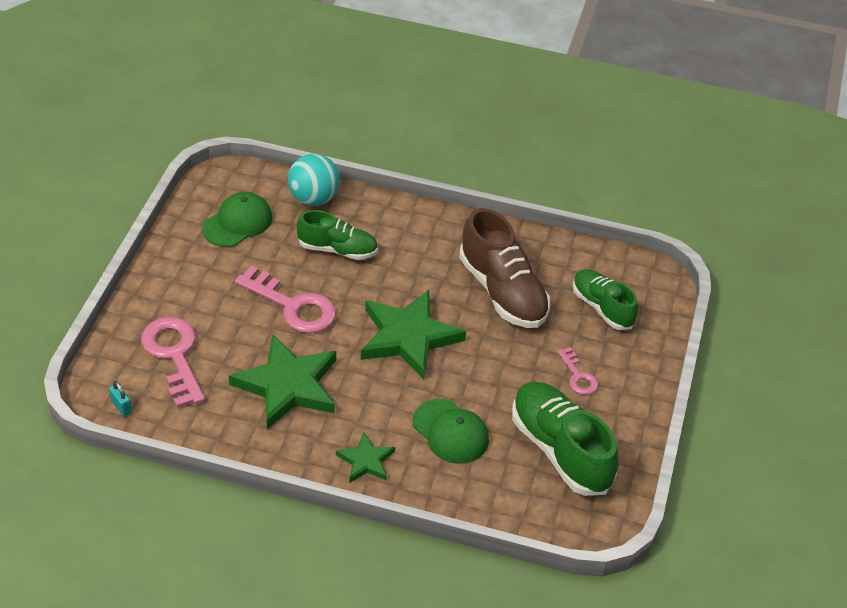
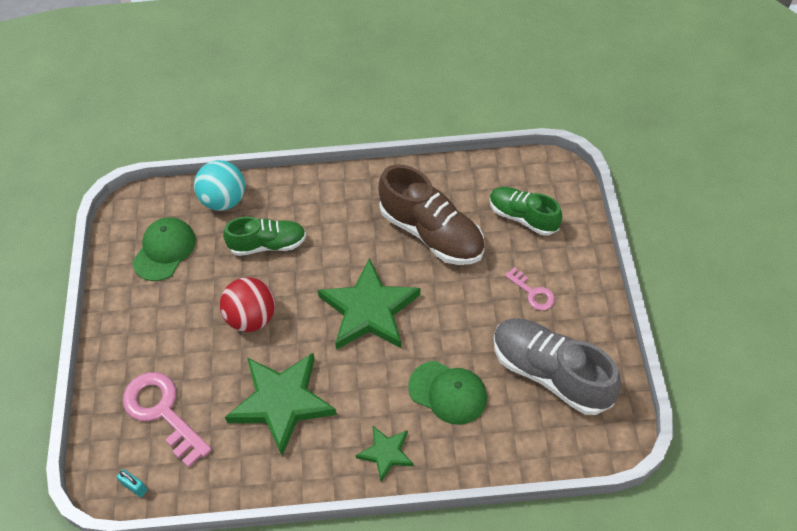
camera: 15 degrees left, 10 degrees up
pink key [235,266,336,334] -> red ball [220,277,275,332]
green shoe [512,382,619,496] -> grey shoe [494,318,621,415]

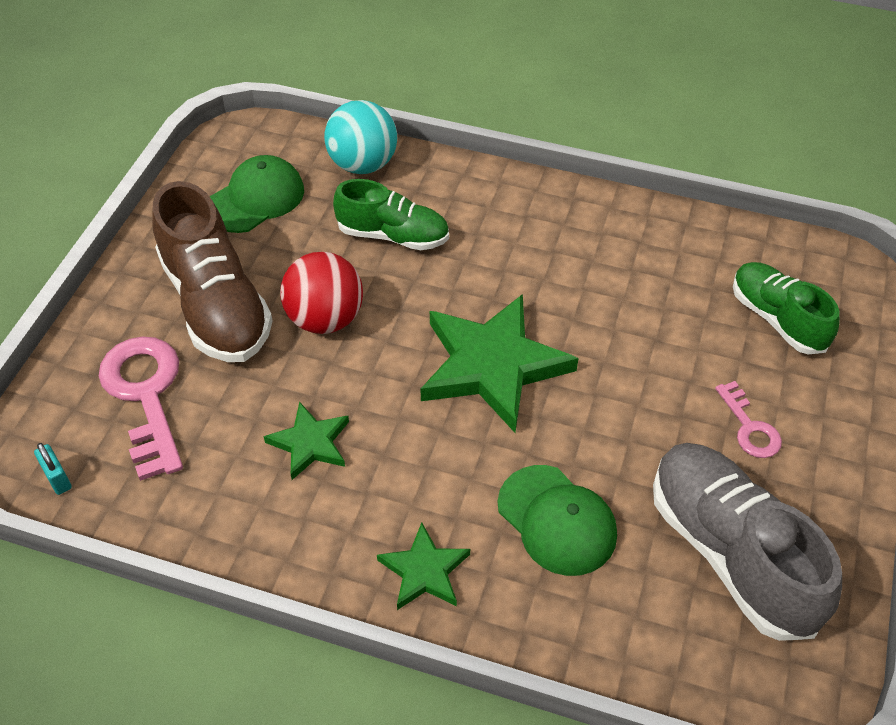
camera: 20 degrees right, 5 degrees down
green star [225,353,337,456] -> green star [264,402,349,480], size x0.52
brown shoe [379,164,484,265] -> brown shoe moved to [152,181,273,362]

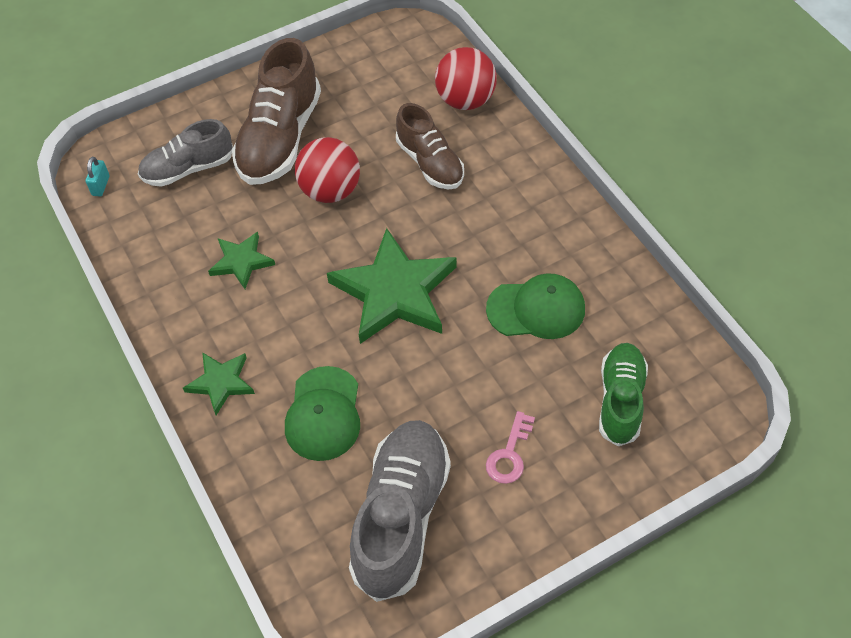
camera: 45 degrees right, 5 degrees up
pink key [99,336,183,481] -> grey shoe [138,119,233,187]
green cap [209,155,304,233] -> green cap moved to [486,273,585,339]
turquoise ball [324,100,397,174] -> red ball [435,47,497,110]
green shoe [333,179,449,250] -> brown shoe [396,103,464,190]

